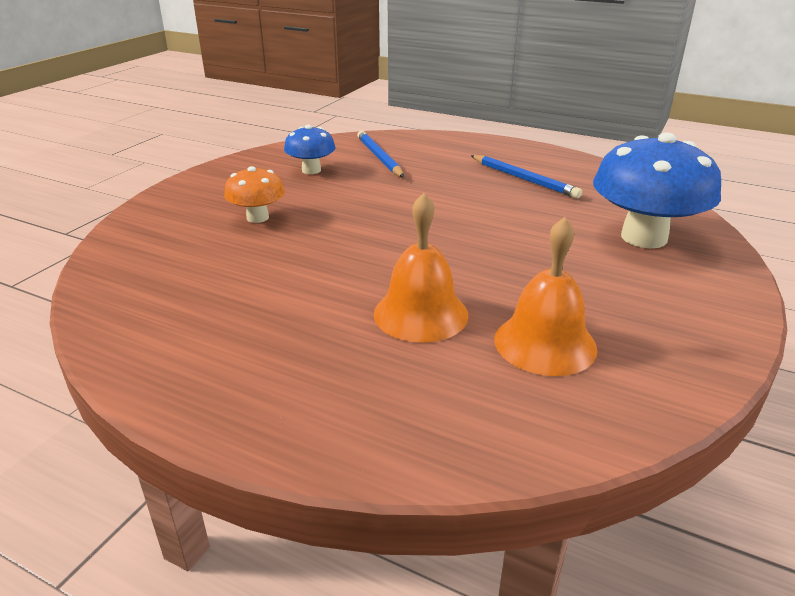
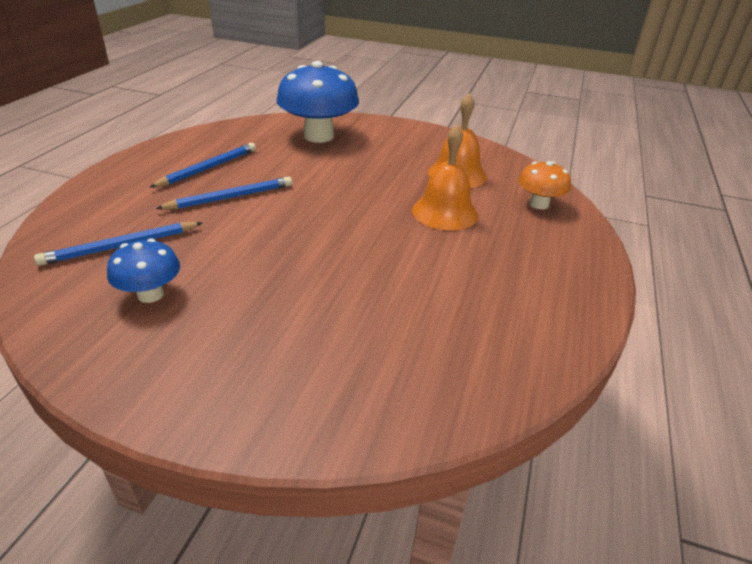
camera: 100 degrees left, 5 degrees up
orange mushroom [224,166,285,223] -> orange mushroom moved to [518,161,571,209]
none -> blue pencil [155,176,292,209]

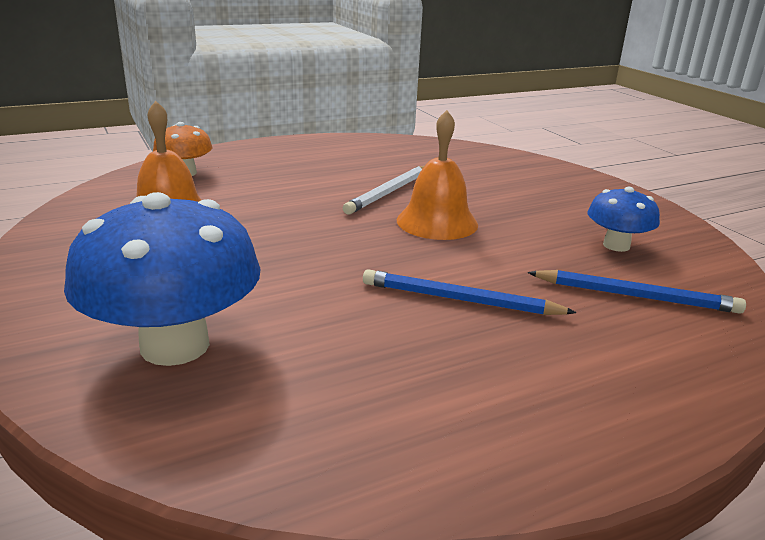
camera: 135 degrees left, 10 degrees down
blue pencil [149,143,256,188] -> none
orange bell [412,125,478,231] -> orange bell moved to [397,110,478,240]
none -> white pencil [343,166,424,214]

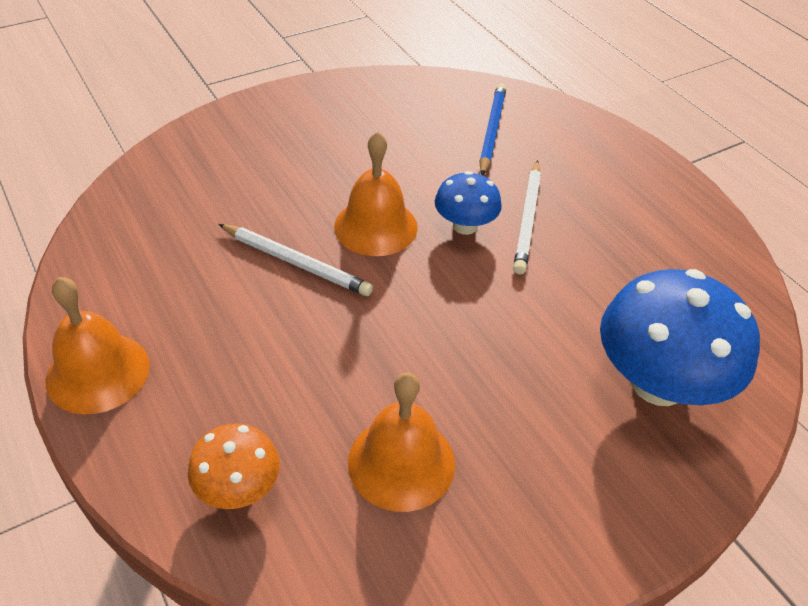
camera: 95 degrees left, 20 degrees up
blue pencil [363,269,577,315] -> white pencil [513,160,541,274]
blue mushroom [587,187,660,252] -> blue mushroom moved to [435,171,502,235]
none -> orange bell [46,277,150,414]

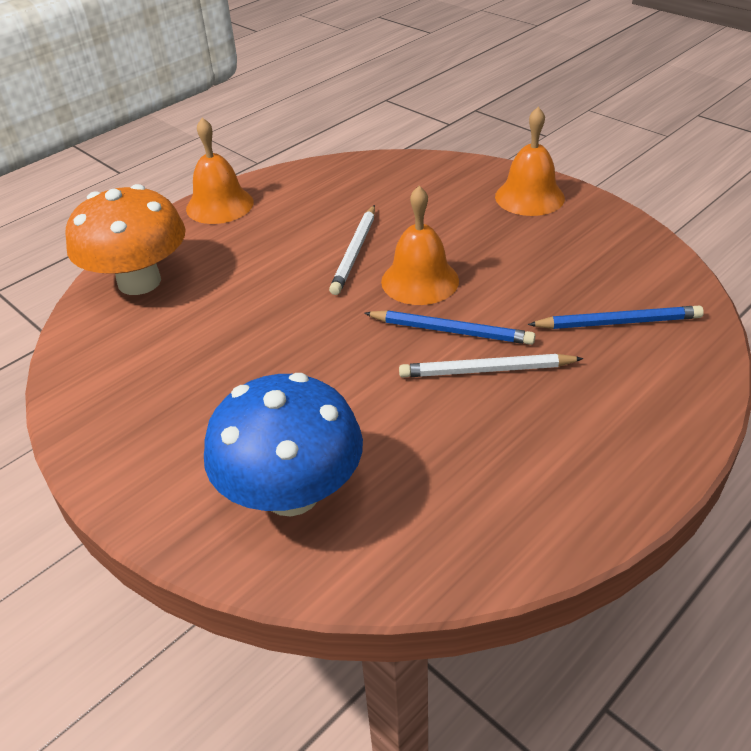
camera: 80 degrees right, 5 degrees down
orange mushroom [188,423,280,509] -> orange mushroom [65,184,186,295], size x1.88
orange bell [348,372,455,512] -> orange bell moved to [495,107,565,216]
blue mushroom [435,171,502,235] -> blue pencil [364,310,536,345]

